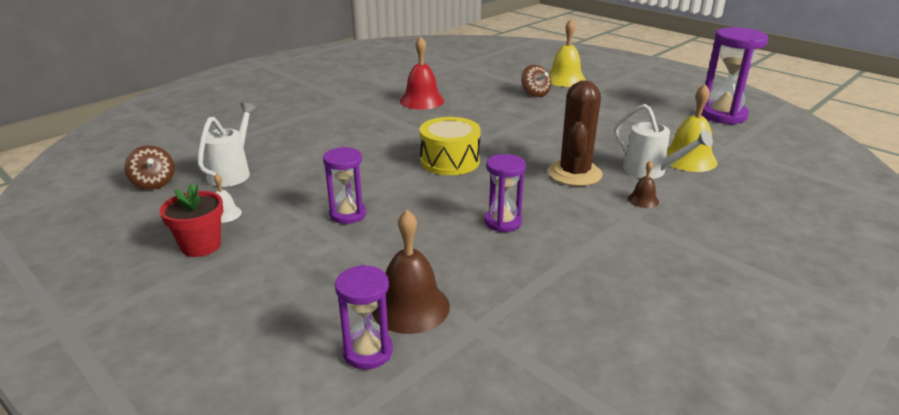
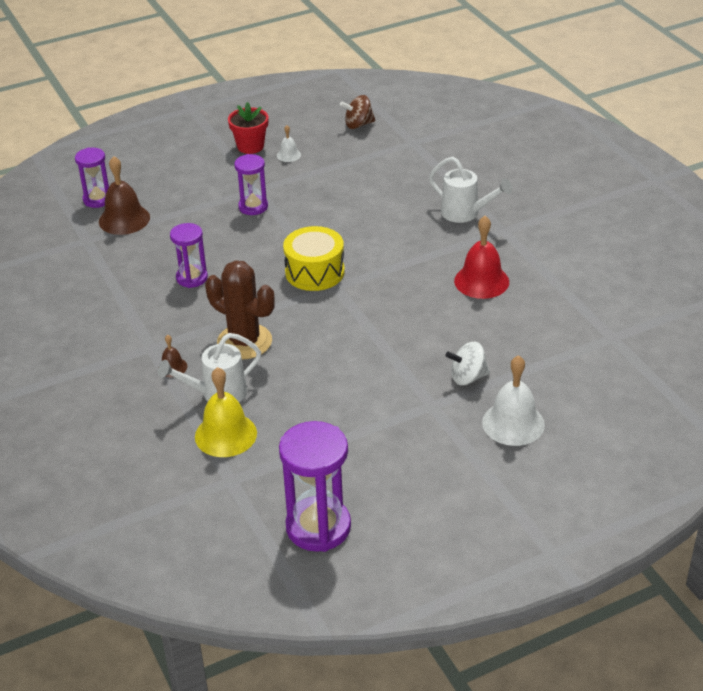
camera: 110 degrees right, 10 degrees up
white watering can [198,102,257,187] -> white watering can moved to [429,157,512,223]
brown spinning top [521,65,551,97] -> white spinning top [446,342,490,385]
yellow bell [549,19,586,87] -> white bell [482,355,545,446]

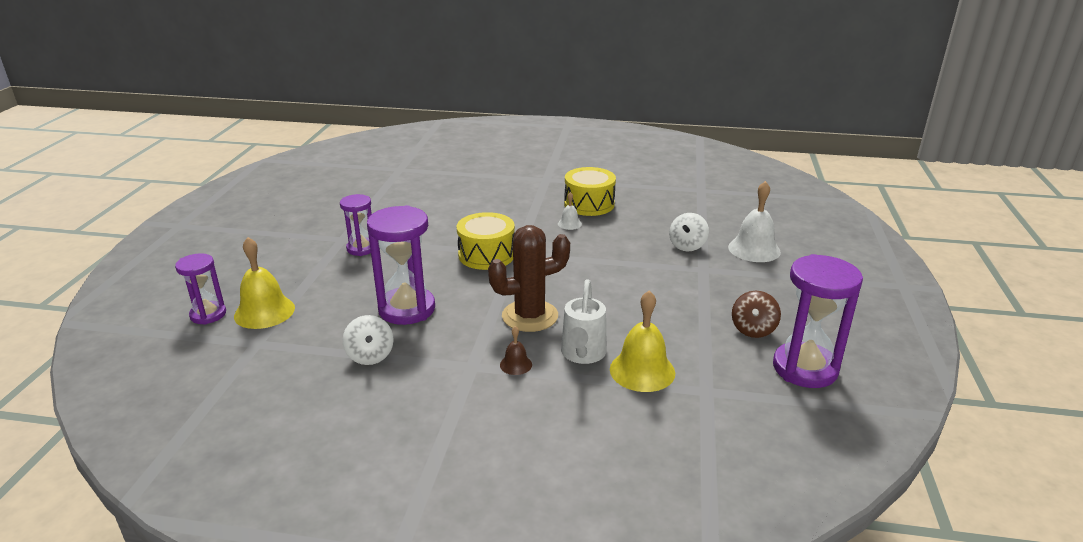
camera: 55 degrees left, 10 degrees down
brown bell [99,156,150,235] -> yellow bell [234,237,295,329]
purple hourglass [170,223,208,288] -> purple hourglass [367,205,435,325], size x1.67
red flower pot [228,102,268,154] -> none
white bell [277,125,301,162] -> white bell moved to [558,192,582,230]
brown spinning top [340,95,375,129] -> brown spinning top moved to [732,291,781,338]
white watering can [429,157,512,223] -> none
red bell [454,216,509,299] -> yellow drum [564,167,616,216]
none -> white spinning top [343,315,394,365]

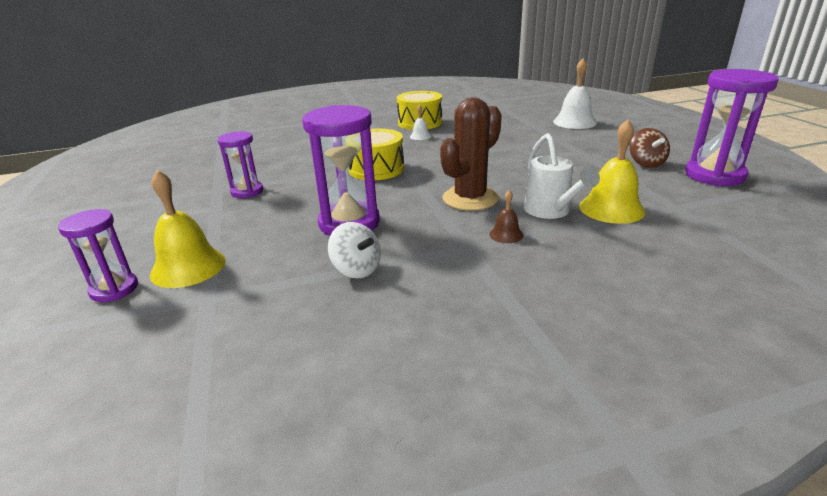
camera: 25 degrees left, 0 degrees up
white spinning top [669,213,709,252] -> none

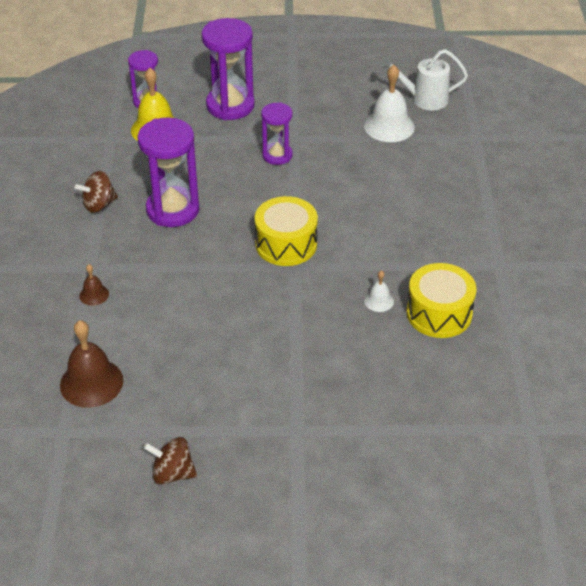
camera: 105 degrees right, 15 degrees up
white spinning top [328,222,381,278] -> brown spinning top [75,171,118,213]
brown cactus [440,97,502,211] -> none
white watering can [524,133,600,219] -> white watering can moved to [380,49,468,111]
white bell [553,59,597,129] -> white bell moved to [364,65,415,142]
yellow bell [579,119,645,224] -> brown bell [60,320,123,408]
purple hourglass [685,69,779,186] -> purple hourglass moved to [202,18,255,120]

